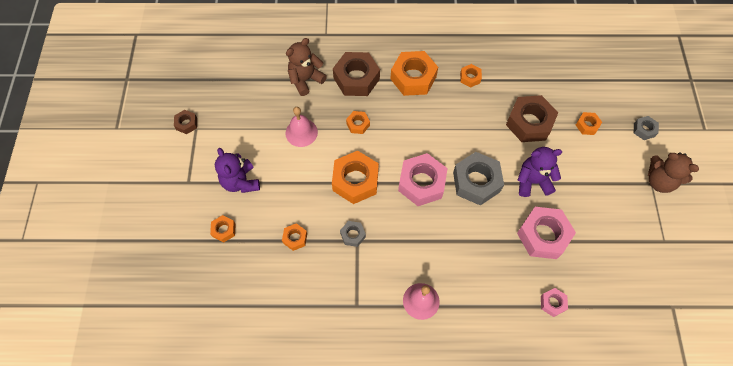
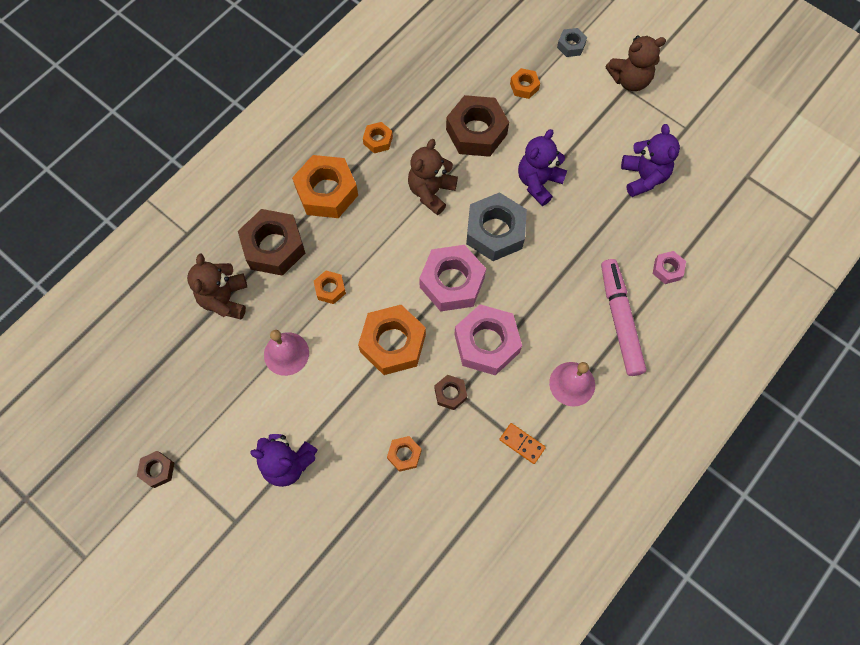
camera: 50 degrees left, 5 degrees up
orange nut [210,215,235,243] -> none
grey nut [340,221,366,247] -> brown nut [435,375,467,410]
pink nut [517,207,576,259] -> pink nut moved to [454,304,522,375]
none -> brown teddy bear [408,139,458,215]
none -> orange domino [499,423,546,464]
none -> pink marker [601,259,646,376]
none -> purple teddy bear [621,124,680,197]

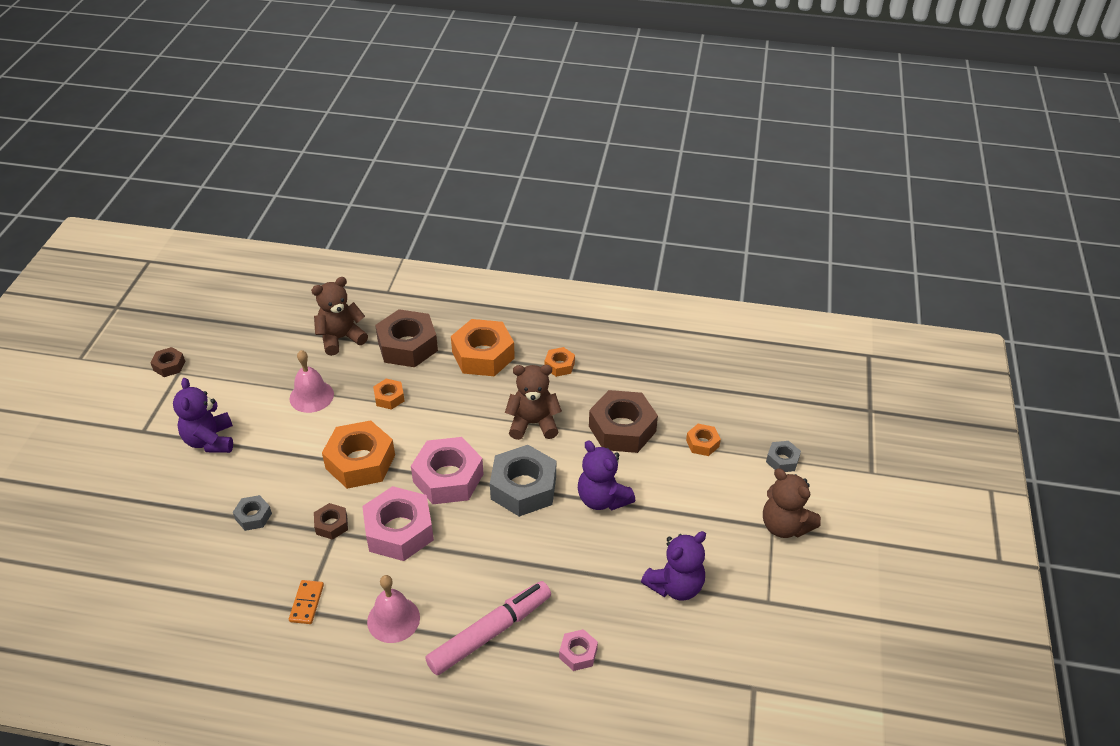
camera: 60 degrees right, 25 degrees down
orange nut [387,436,422,472] -> grey nut [233,495,272,531]
purple teddy bear [518,129,567,206] -> purple teddy bear turned 135 degrees counterclockwise [578,440,635,510]

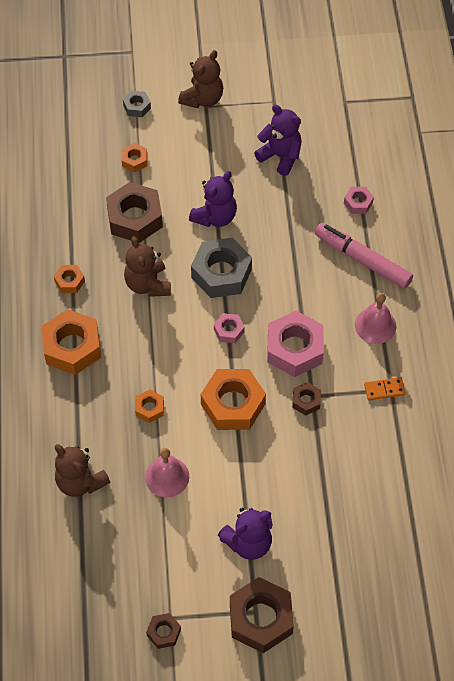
camera: 105 degrees left, 15 degrees up
grey nut [233,495,272,531] -> none
brown nut [375,309,438,367] -> brown nut moved to [230,577,294,653]
pink nut [411,437,483,504] -> pink nut [214,313,245,343], size x0.49

